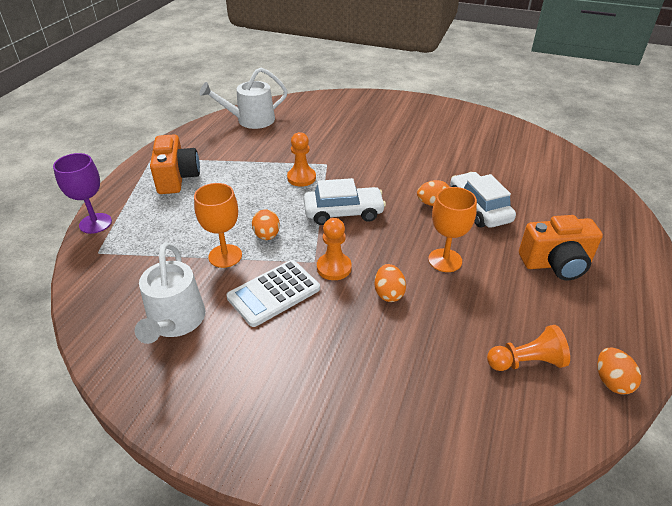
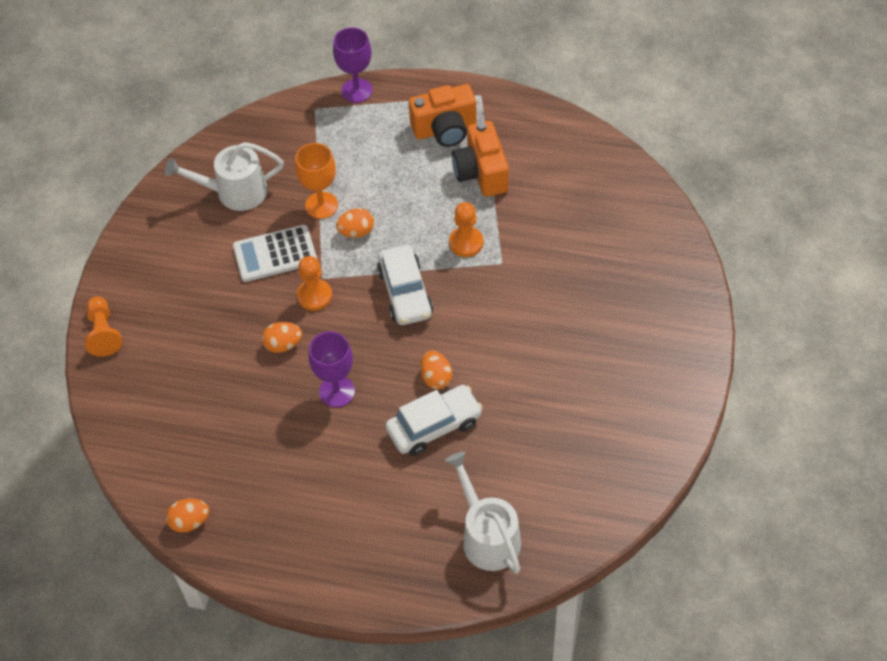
camera: 85 degrees right, 15 degrees up
white watering can [200,68,287,129] -> white watering can moved to [445,452,521,574]
white calculator [226,260,320,327] -> white calculator turned 60 degrees counterclockwise [233,225,317,282]
orange goblet [428,187,477,272] -> purple goblet [308,331,355,407]
orange pawn [487,325,570,371] -> orange pawn moved to [85,296,122,357]
orange camera [519,215,603,280] -> orange camera moved to [452,121,509,197]

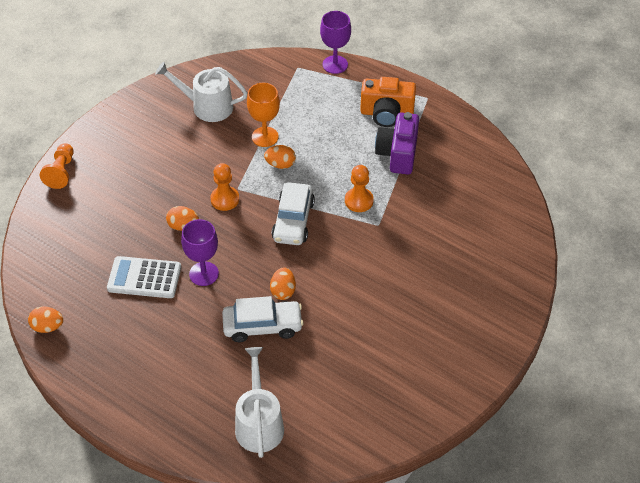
camera: 20 degrees right, 5 degrees down
white calculator [233,225,317,282] -> white calculator moved to [107,256,181,298]
orange camera [452,121,509,197] -> purple camera [375,112,419,174]

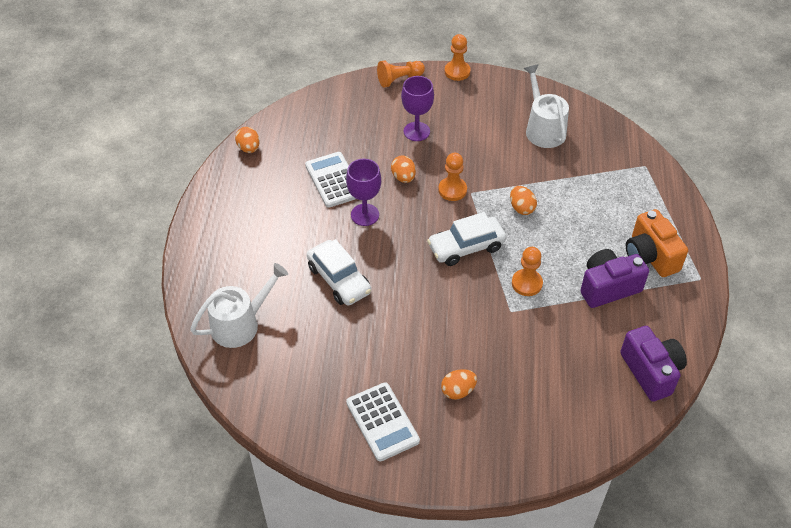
camera: 60 degrees right, 0 degrees up
orange goblet [247,83,280,147] -> none
orange egg [270,268,296,300] -> orange egg moved to [441,369,477,400]
purple goblet [320,11,351,74] -> purple goblet moved to [401,76,434,141]
none -> white calculator [346,382,420,462]
none -> orange pawn [445,34,471,81]
none -> purple camera [620,326,687,402]

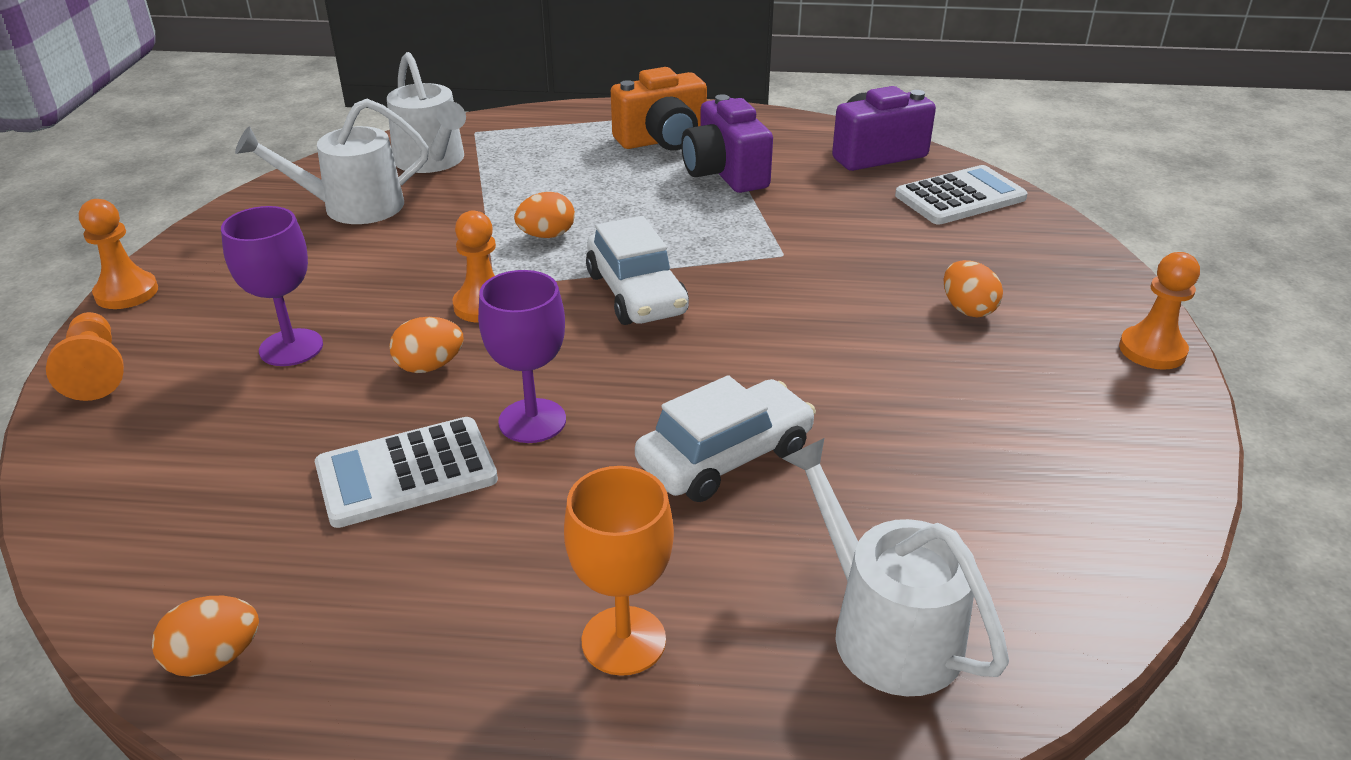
camera: 90 degrees left, 15 degrees down
white calculator [346,382,420,462] -> white calculator moved to [895,165,1028,225]
orange pawn [512,247,543,296] -> orange pawn moved to [1119,252,1200,370]
none -> white watering can [387,52,466,173]
none -> orange goblet [564,466,674,676]

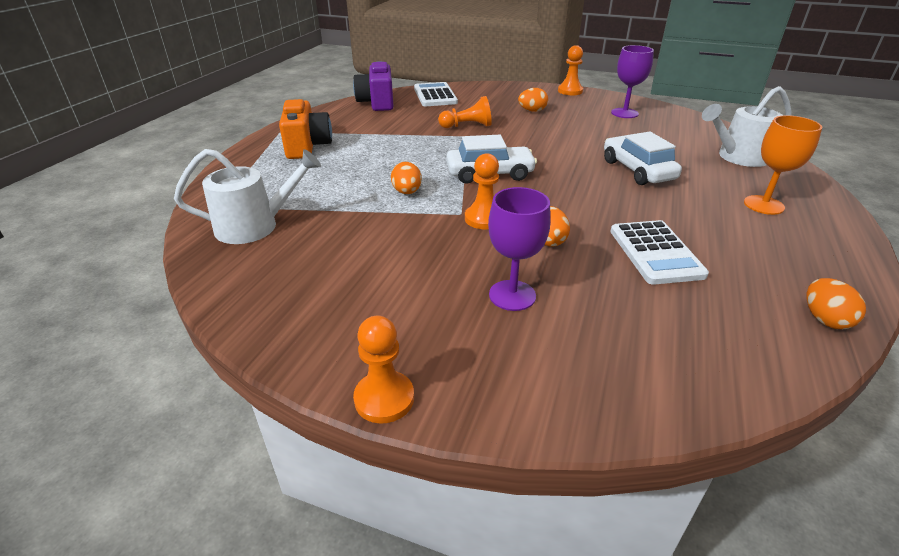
camera: 75 degrees left, 0 degrees up
orange pawn [46,312,124,401] -> orange pawn moved to [438,96,492,128]
white watering can [235,99,429,224] -> none
purple goblet [478,270,566,443] -> purple goblet moved to [611,45,654,118]
purple camera [681,94,773,193] -> none

